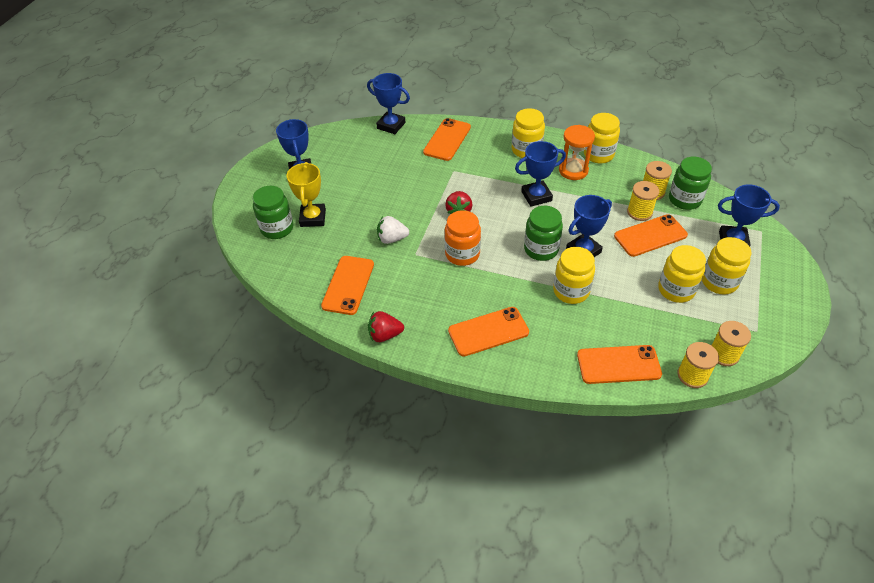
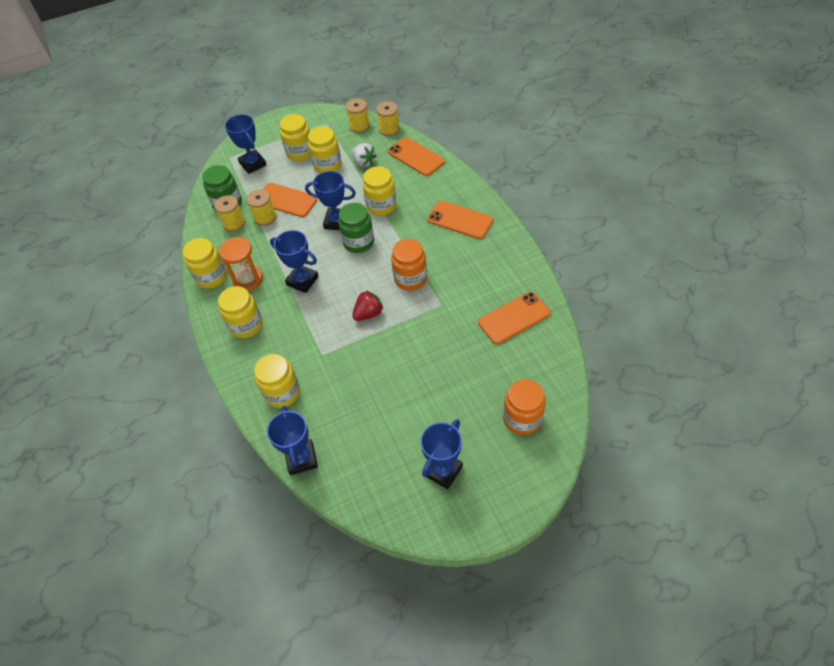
camera: 130 degrees left, 5 degrees up
green jar [253,186,293,239] -> orange jar [503,379,546,435]
yellow trophy [286,162,326,227] -> none
red strawberry [368,311,404,342] -> none
white strawberry [377,216,409,244] -> white strawberry moved to [352,143,376,167]
orange phone [423,118,471,161] -> yellow jar [254,354,300,408]

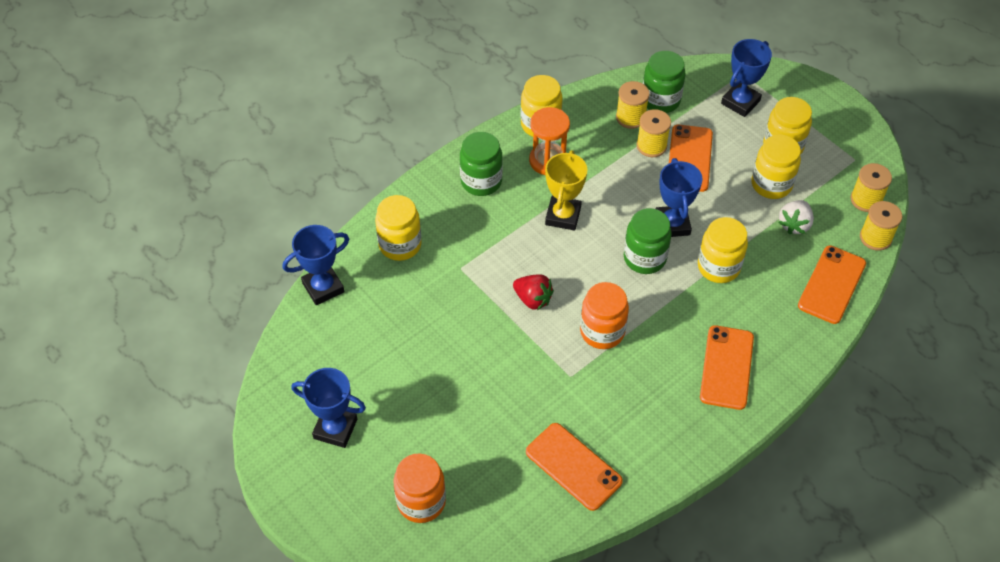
camera: 70 degrees right, 0 degrees up
yellow jar [218,286,262,338] -> green jar [460,132,503,196]
blue trophy [270,230,319,293] -> yellow trophy [545,150,587,230]

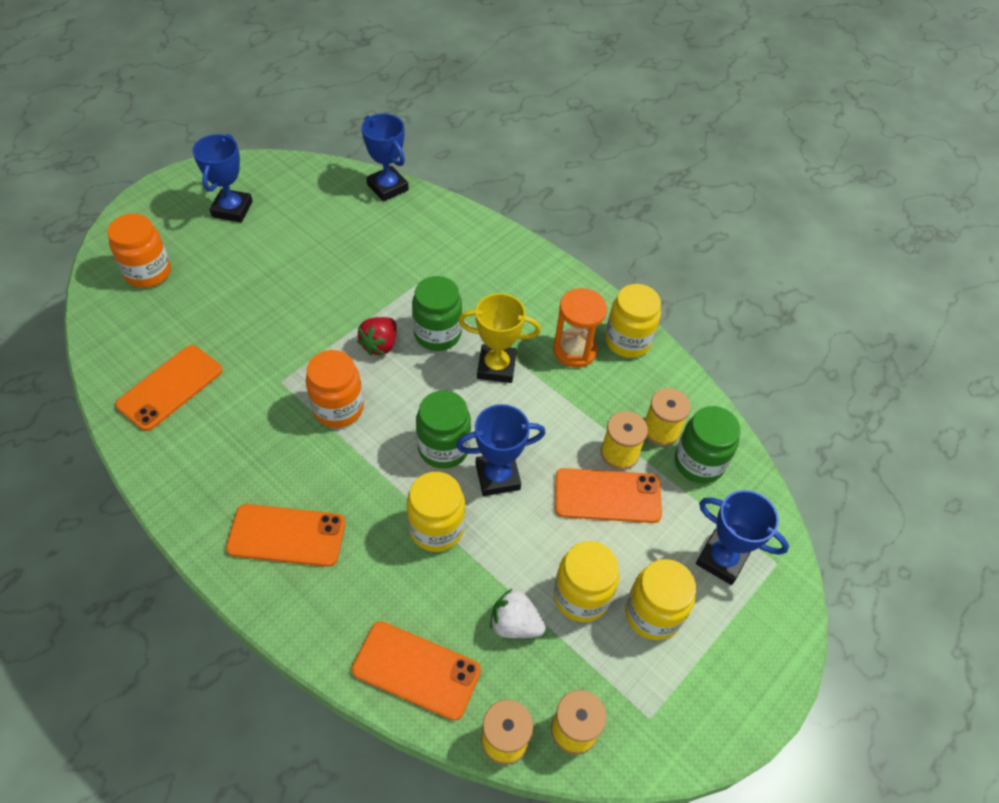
camera: 80 degrees right, 0 degrees up
yellow jar [375,195,422,261] -> none
green jar [460,132,503,196] -> green jar moved to [412,276,462,351]

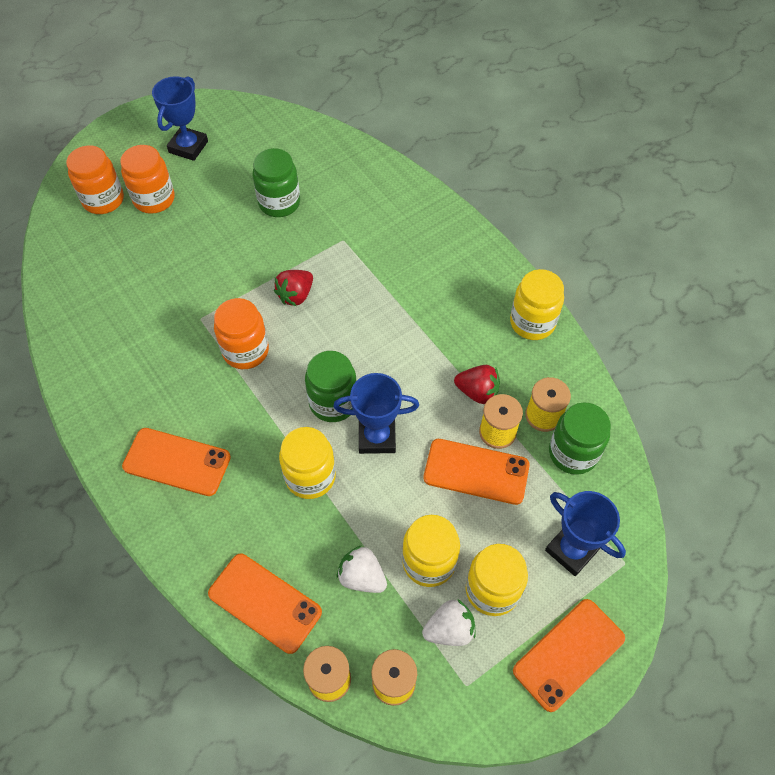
camera: 15 degrees right, 5 degrees up
orange phone [115,345,223,431] -> orange phone moved to [513,599,625,712]
blue trophy [362,114,409,202] -> none
green jar [412,276,462,351] -> green jar moved to [252,148,300,217]
yellow trophy [458,293,541,383] -> none
orange hourglass [553,288,607,368] -> none
none -> orange jar [120,145,175,214]
none -> white strawberry [422,600,475,646]
none -> red strawberry [454,365,500,404]

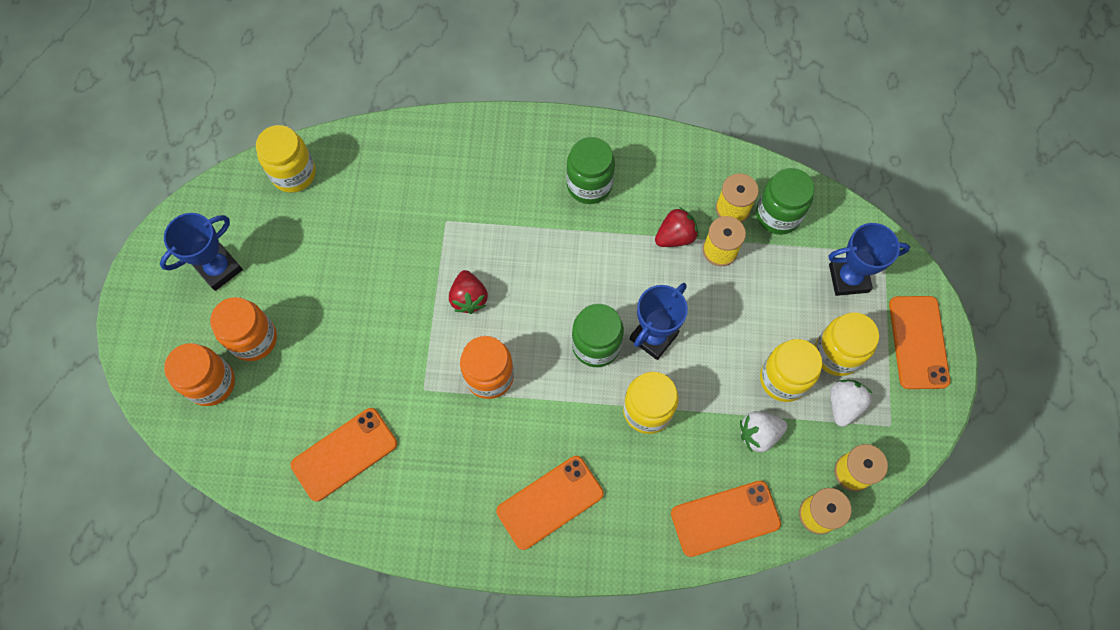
camera: 50 degrees left, 10 degrees up
blue trophy [152,76,208,161] -> blue trophy turned 75 degrees clockwise [160,213,243,291]
green jar [252,148,300,217] -> green jar moved to [566,137,615,204]
orange phone [423,439,530,505] -> orange phone moved to [290,408,397,502]
yellow jar [510,269,564,340] -> yellow jar moved to [256,125,316,193]

